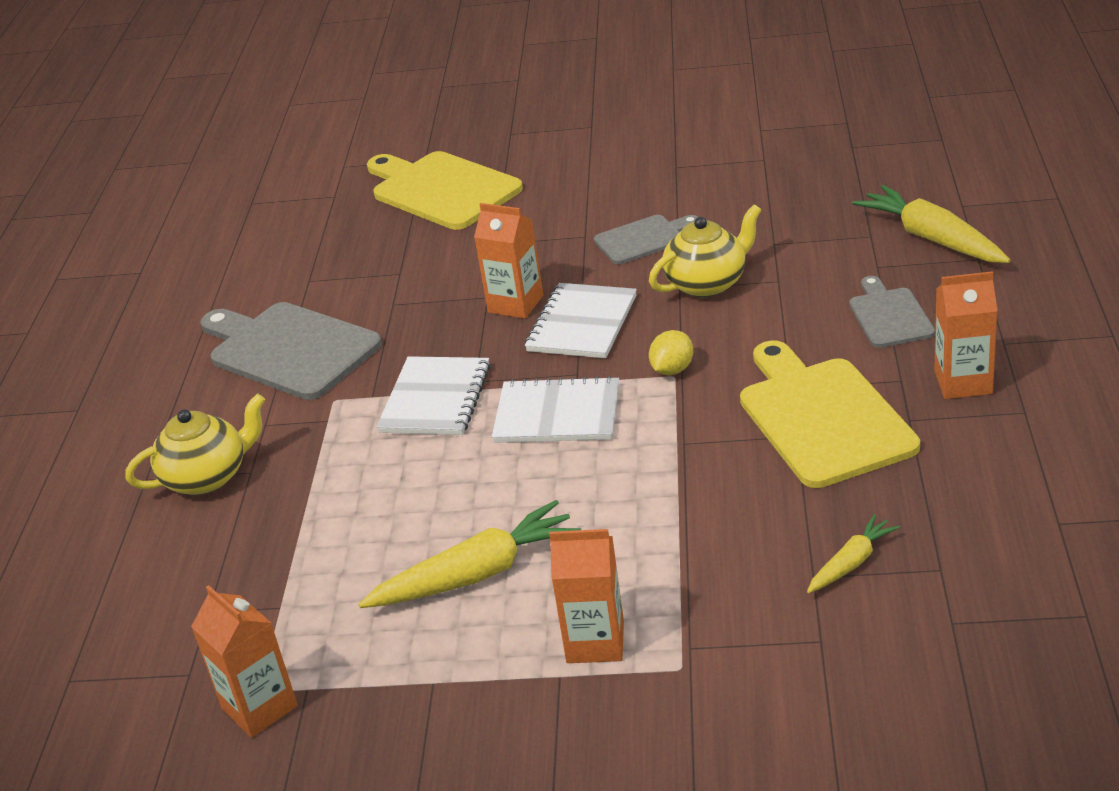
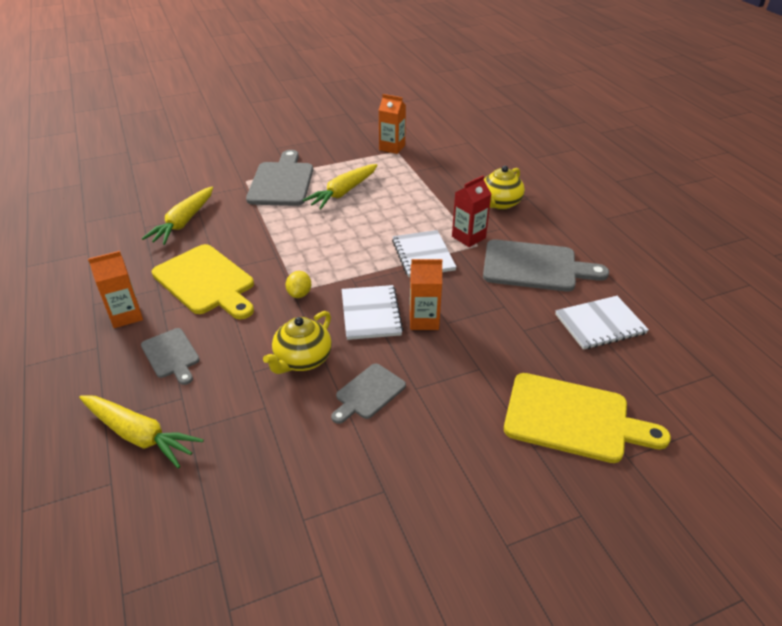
camera: 150 degrees right, 5 degrees up
white notebook [492,376,619,443] -> white notebook moved to [555,296,649,350]
orange carton [549,529,624,663] -> grey cutting board [246,150,313,206]
yellow carrot [807,514,900,593] -> yellow carrot [142,187,213,245], size x1.83
none -> red carton [452,176,491,247]

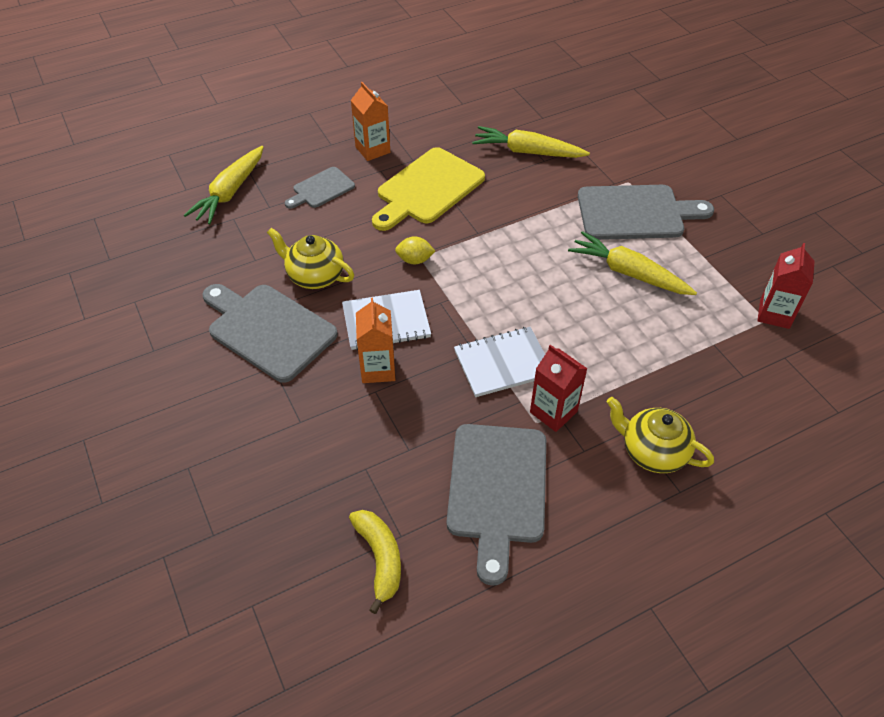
camera: 85 degrees right, 10 degrees up
grey cutting board [331,363,406,424] -> grey cutting board [202,284,338,383], size x1.81
orange carton [379,94,406,154] -> red carton [757,243,815,329]
yellow cutting board [504,373,671,463] -> none
white notebook [555,296,649,350] -> yellow banana [349,510,401,614]

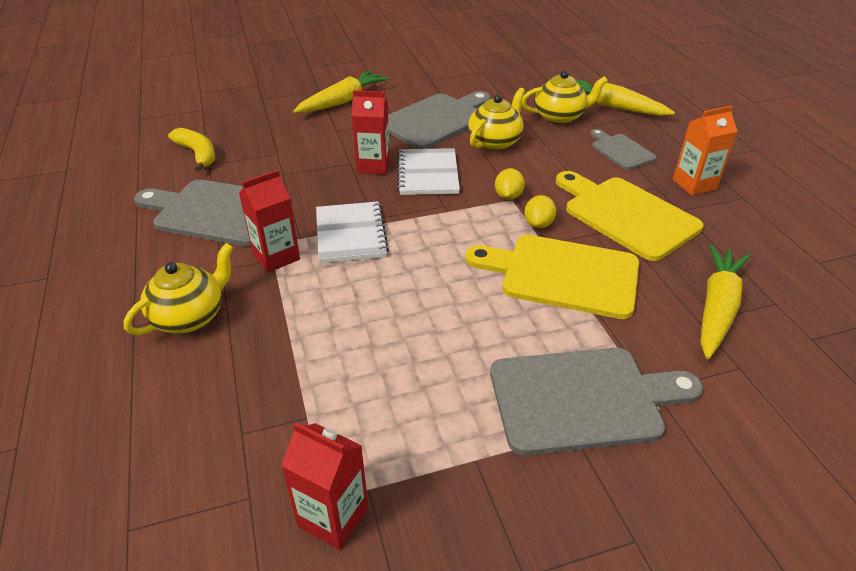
camera: 100 degrees right, 10 degrees down
yellow banana [349,510,401,614] -> yellow banana turned 120 degrees counterclockwise [168,128,215,172]
orange carton [356,298,395,383] -> red carton [352,90,390,174]
yellow carrot [568,231,697,295] -> yellow carrot moved to [293,70,389,113]
grey cutting board [578,185,714,240] -> grey cutting board turned 105 degrees counterclockwise [490,348,703,455]
none -> yellow cutting board [465,235,639,319]
none -> yellow teapot [522,71,608,124]
none -> yellow lemon [524,195,556,229]

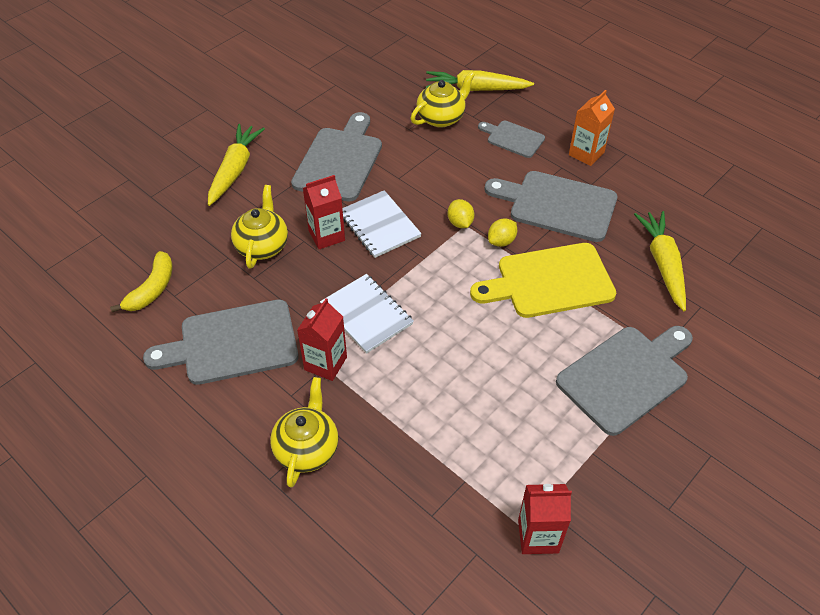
camera: 30 degrees left, 10 degrees up
yellow banana [168,128,215,172] -> yellow banana turned 90 degrees clockwise [110,251,172,312]
yellow teapot [468,88,525,151] -> yellow teapot moved to [231,185,288,269]
yellow lemon [524,195,556,229] -> yellow lemon turned 60 degrees clockwise [488,218,517,247]
yellow cutting board [556,171,703,261] -> grey cutting board [484,171,617,242]

